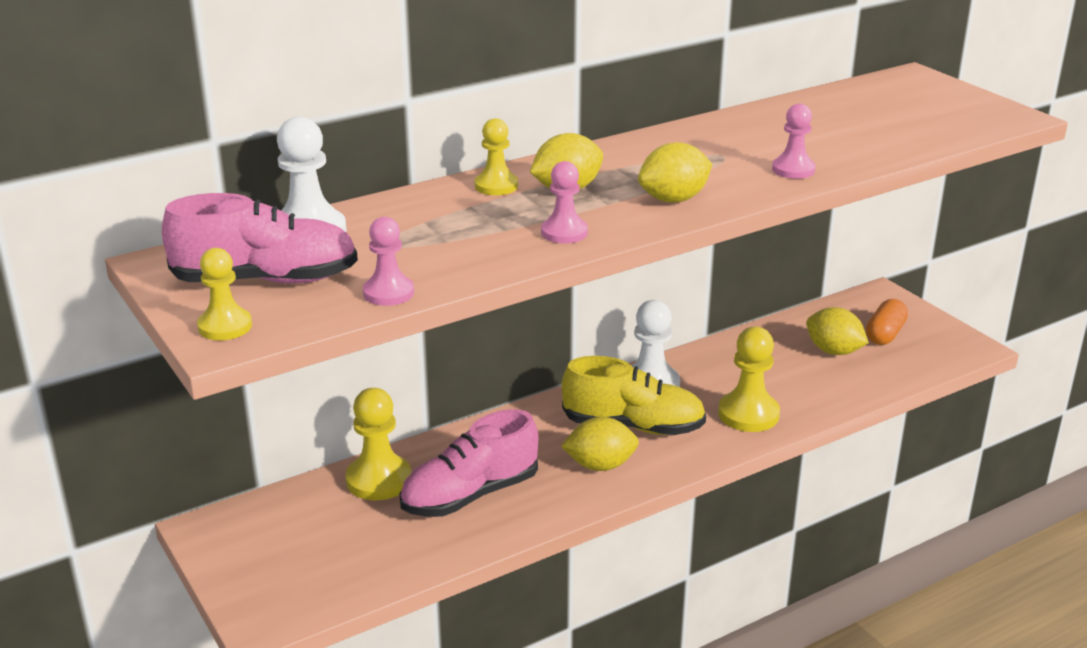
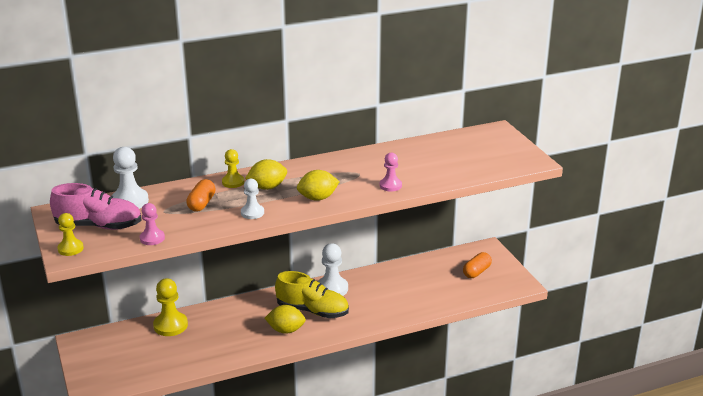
camera: 10 degrees right, 0 degrees up
pink shoe [400,409,539,517] -> none
pink pawn [541,161,588,244] -> white pawn [241,179,264,219]
yellow pawn [718,326,780,432] -> none
yellow lemon [806,307,869,355] -> none
none -> orange capsule [186,179,216,211]

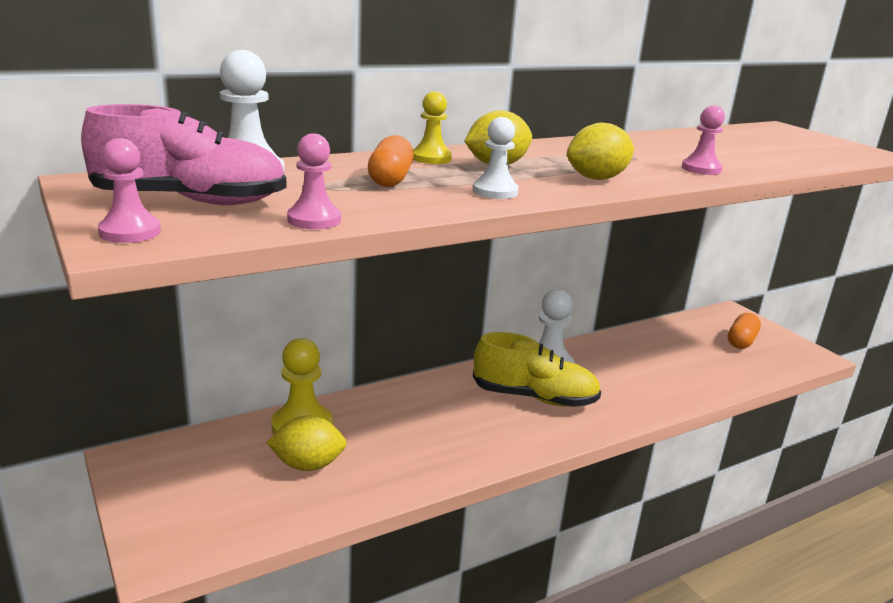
camera: 10 degrees left, 5 degrees down
yellow pawn [57,213,84,256] -> pink pawn [98,138,161,243]
yellow lemon [265,305,306,334] -> yellow lemon moved to [266,415,347,471]

